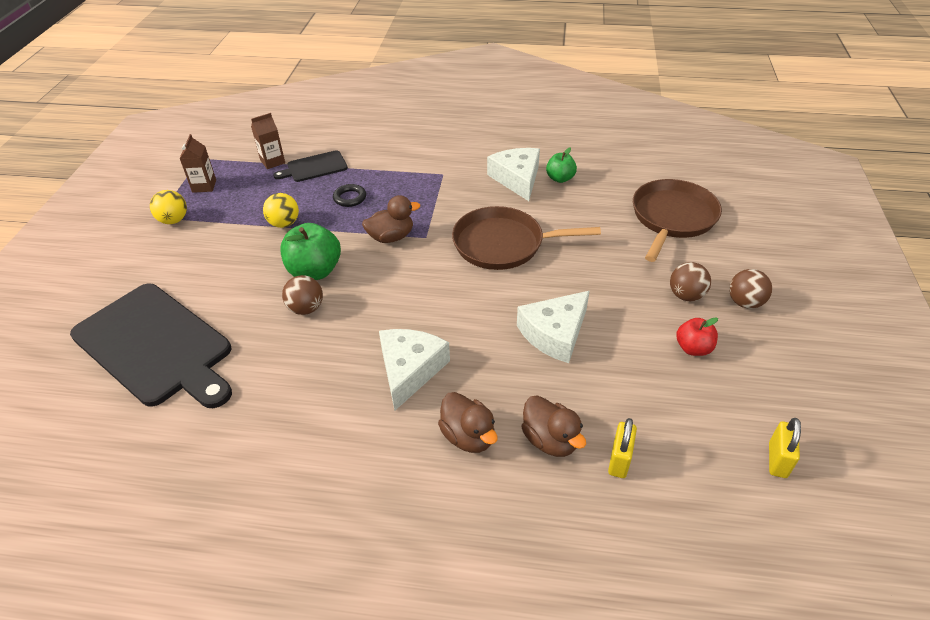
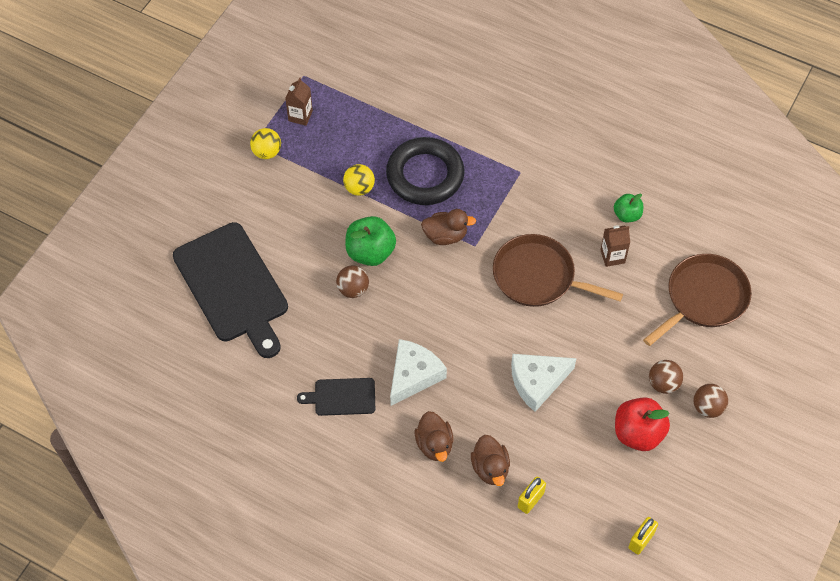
camera: 20 degrees right, 15 degrees up
brown carton [251,113,285,169] -> brown carton moved to [600,225,630,267]
black cutting board [273,150,348,182] -> black cutting board moved to [297,378,375,416]
black ring [333,184,366,207] -> black ring [386,137,465,205], size x2.46
white cheese [487,148,540,201] -> none
red apple [676,317,718,356] -> red apple [615,397,670,451], size x1.68

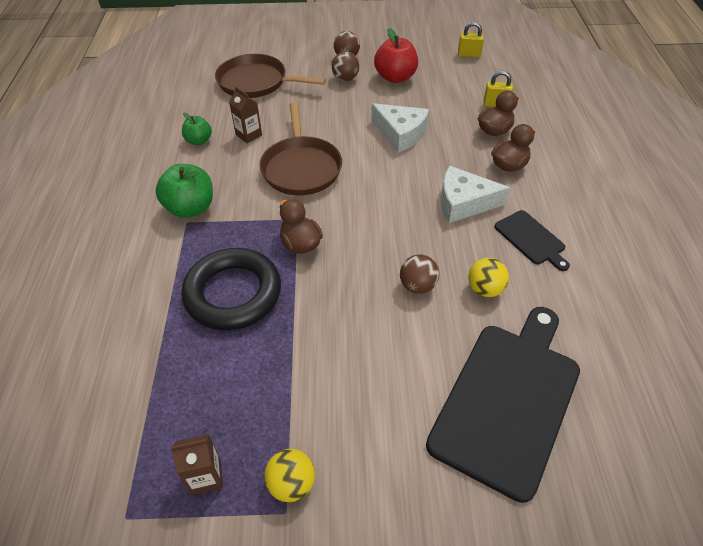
camera: 120 degrees left, 10 degrees down
yellow ball [343,164,375,196] -> yellow ball moved to [468,258,509,297]
green apple [345,216,396,266] -> green apple moved to [156,164,213,218]

